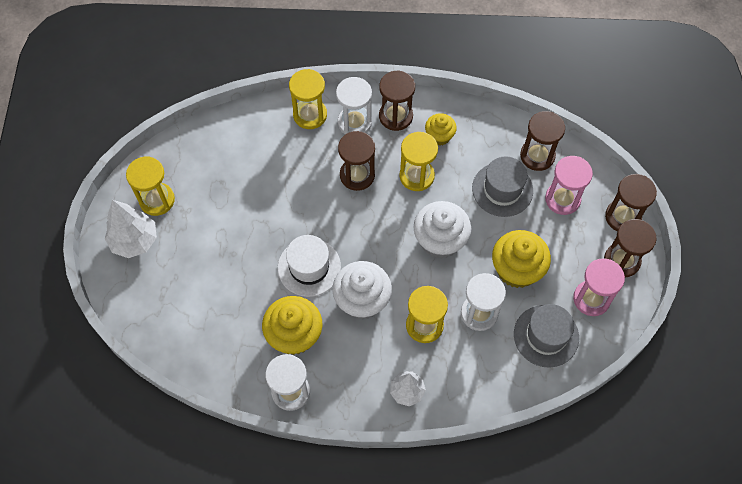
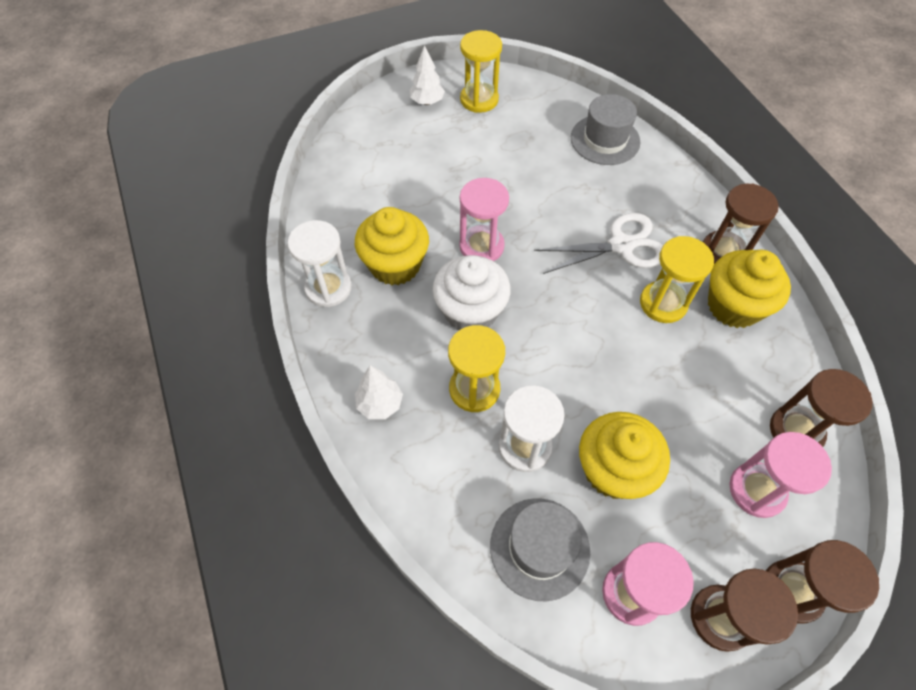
camera: 65 degrees right, 5 degrees down
white tree [105,200,157,258] -> white tree [409,45,445,105], size x0.65
white hat [278,235,341,297] -> pink hourglass [459,178,509,261]
yellow hourglass [289,69,327,129] -> none
white hourglass [336,77,372,134] -> none
brown hourglass [338,131,375,191] -> white scissors [534,213,663,274]
white cupcake [413,201,471,259] -> none
yellow cupcake [425,113,457,146] -> yellow cupcake [708,250,791,328], size x1.72
grey hat [472,156,533,217] -> grey hat moved to [571,94,641,165]

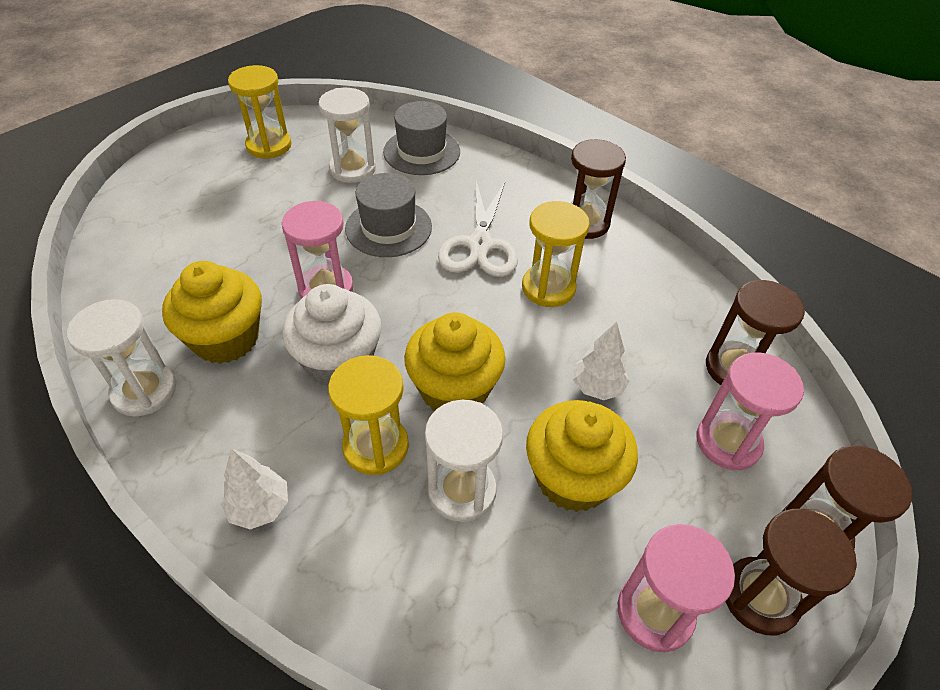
camera: 25 degrees left, 10 degrees down
white tree [409,45,445,105] -> white tree moved to [573,322,630,400]
grey hat [490,498,590,601] -> grey hat moved to [345,173,432,257]
white scissors [534,213,663,274] -> white scissors turned 135 degrees clockwise [438,181,518,277]
yellow cupcake [708,250,791,328] -> yellow cupcake moved to [404,312,505,410]
none -> white hourglass [318,88,376,183]

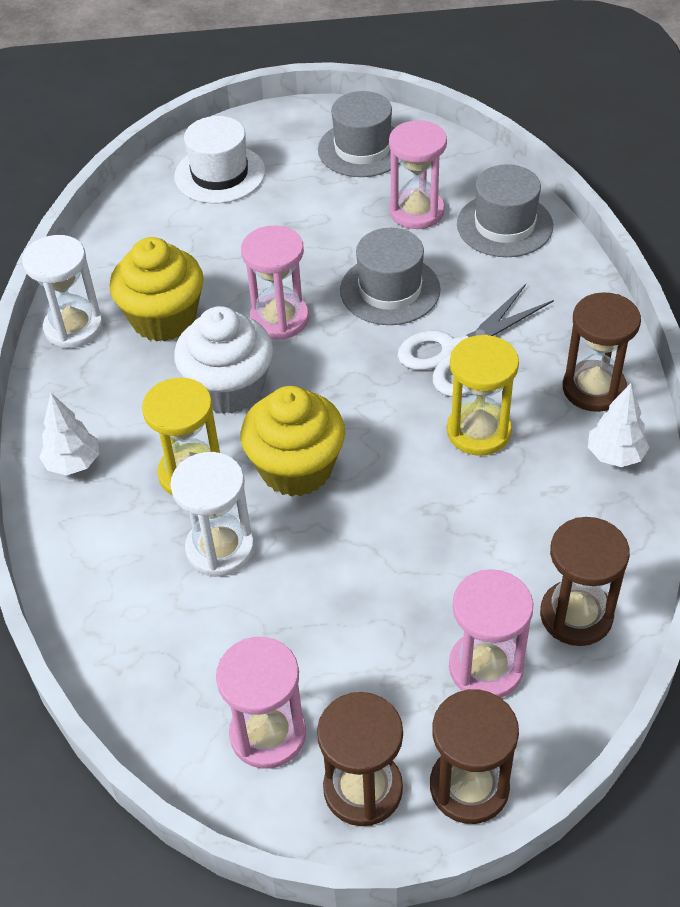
camera: 45 degrees right, 0 degrees up
yellow hourglass [228,65,291,159] -> grey hat [318,91,400,177]
white hourglass [318,88,376,183] -> pink hourglass [389,120,447,229]
yellow cupcake [526,400,638,512] -> none
white tree [573,322,630,400] -> white tree moved to [588,383,649,467]
none -> white hat [174,116,265,204]

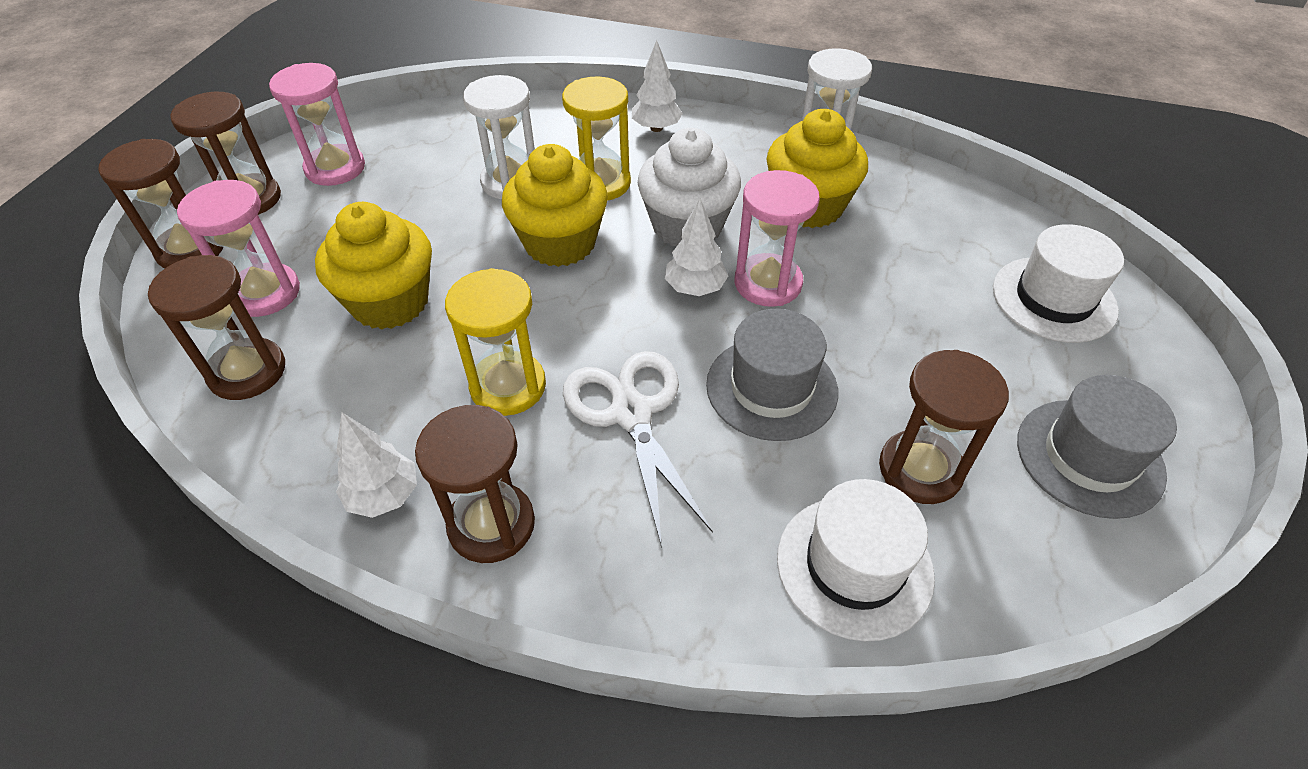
camera: 110 degrees right, 0 degrees up
pink hourglass [389,120,447,229] -> brown hourglass [879,350,1009,504]
grey hat [457,164,553,257] -> white hat [777,479,935,641]
none -> yellow cupcake [315,202,432,330]
none -> white tree [665,198,728,296]

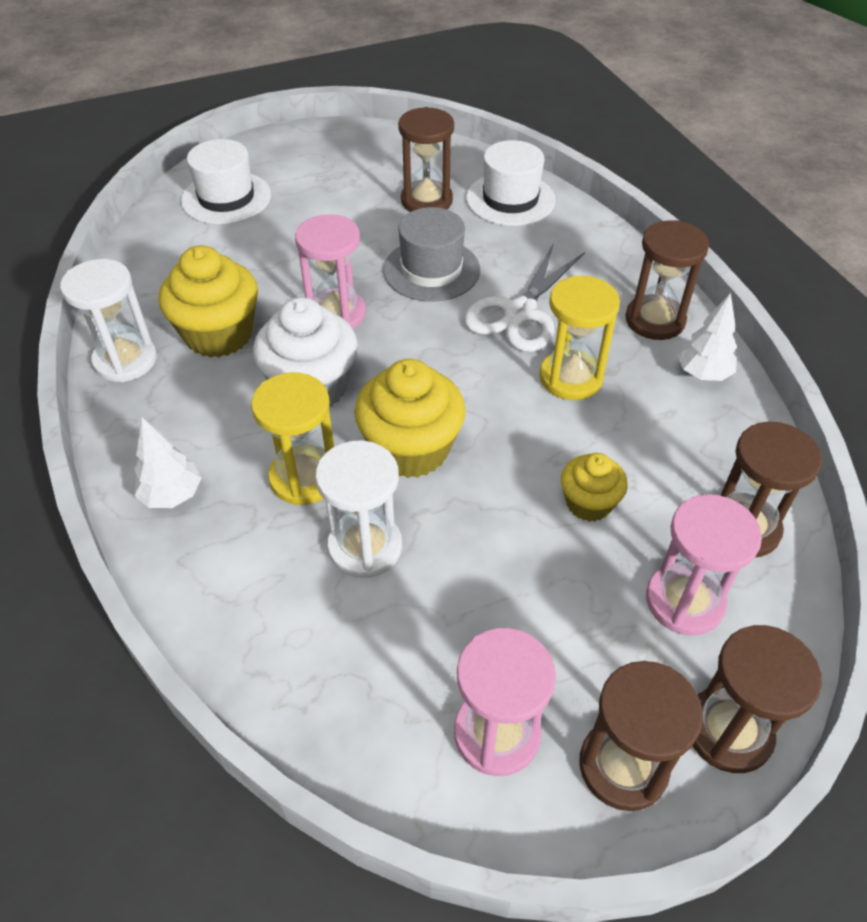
camera: 130 degrees left, 0 degrees up
yellow cupcake [315,202,432,330] -> yellow cupcake [561,453,628,521], size x0.58
white tree [665,198,728,296] -> none
grey hat [1017,375,1177,519] -> none

